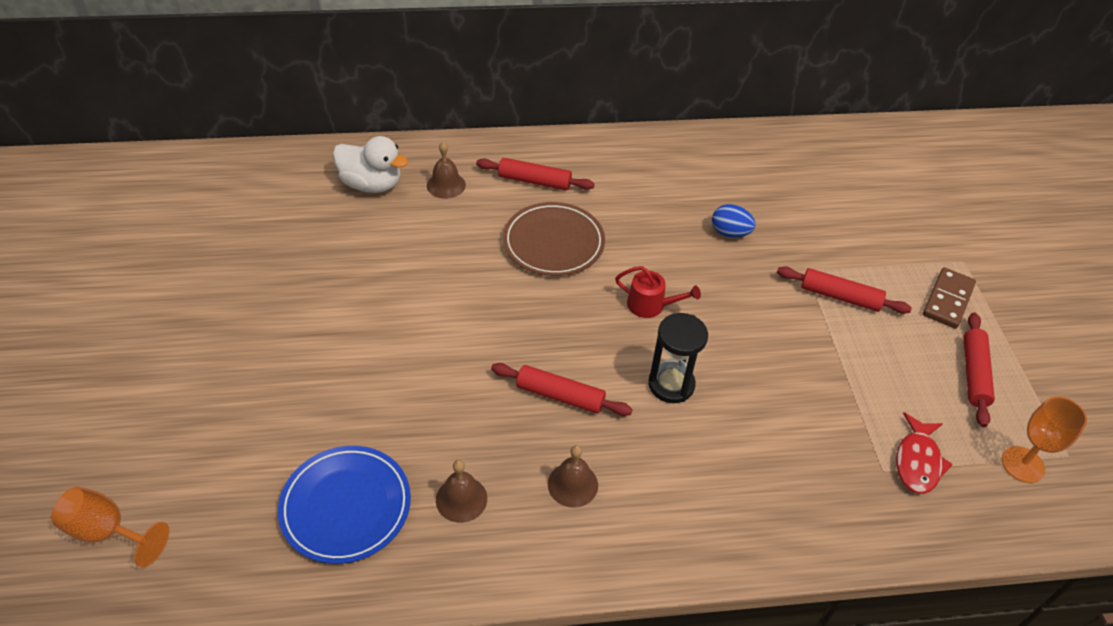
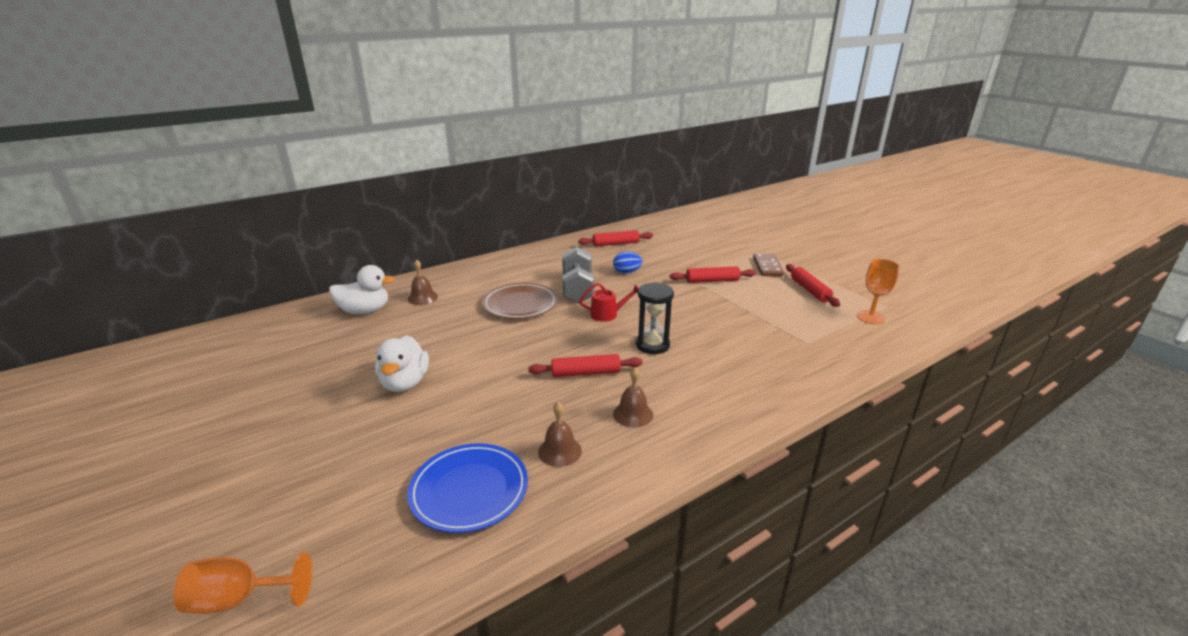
camera: 25 degrees left, 20 degrees down
red rolling pin [476,158,595,190] -> red rolling pin moved to [578,230,653,247]
red fish [896,412,953,494] -> none
none -> white duck [375,335,429,392]
none -> grey dumbbell [562,247,594,303]

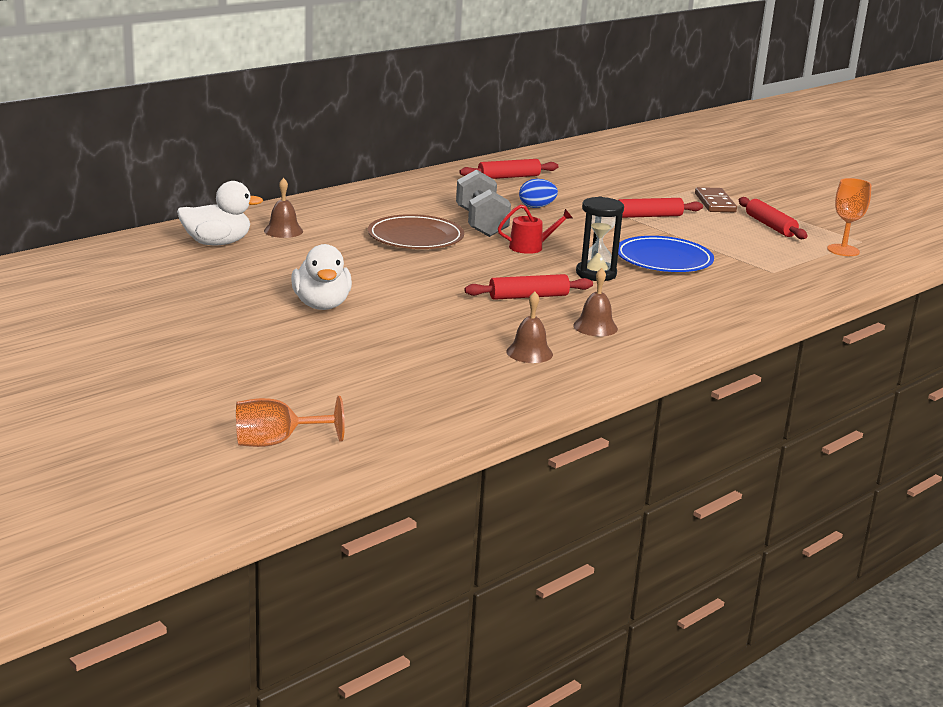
camera: 10 degrees left, 5 degrees down
blue plate [407,443,528,533] -> blue plate moved to [618,236,714,272]

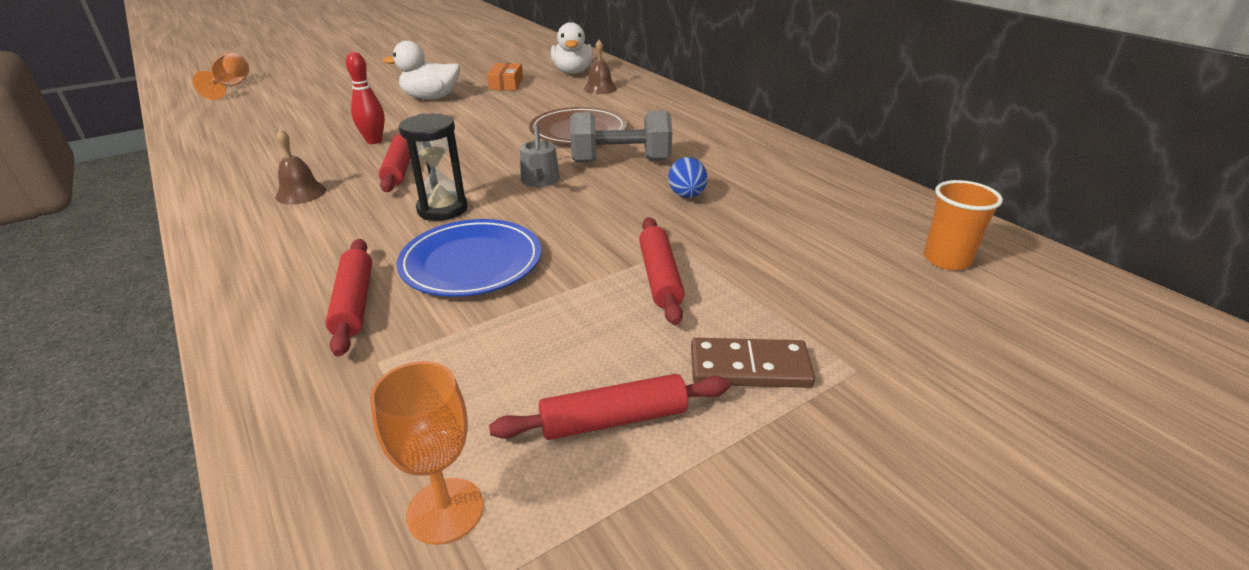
camera: 100 degrees right, 10 degrees up
red rolling pin [459,159,558,179] -> red rolling pin moved to [325,239,372,357]
red watering can [498,204,572,254] -> grey watering can [520,124,560,187]
brown bell [506,291,553,363] -> none
none -> red bowling pin [346,52,385,144]
none -> orange box [487,63,523,90]
none -> orange cup [924,180,1003,270]

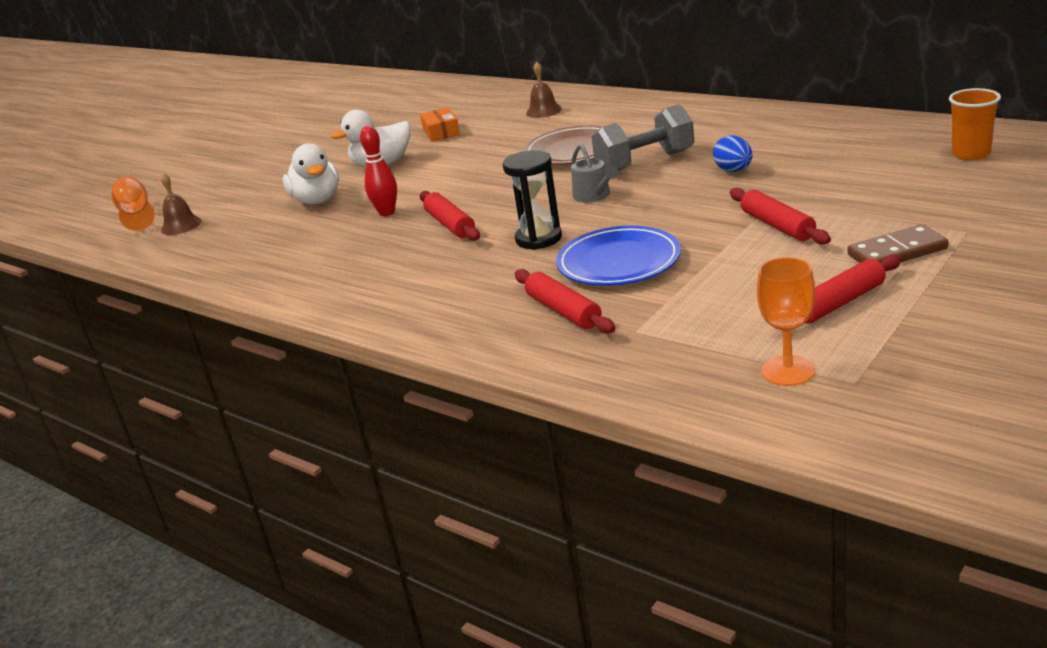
camera: 15 degrees left, 5 degrees down
brown bell [275,129,326,204] -> brown bell moved to [161,173,201,235]
white duck [551,22,593,74] -> white duck moved to [283,143,339,205]

